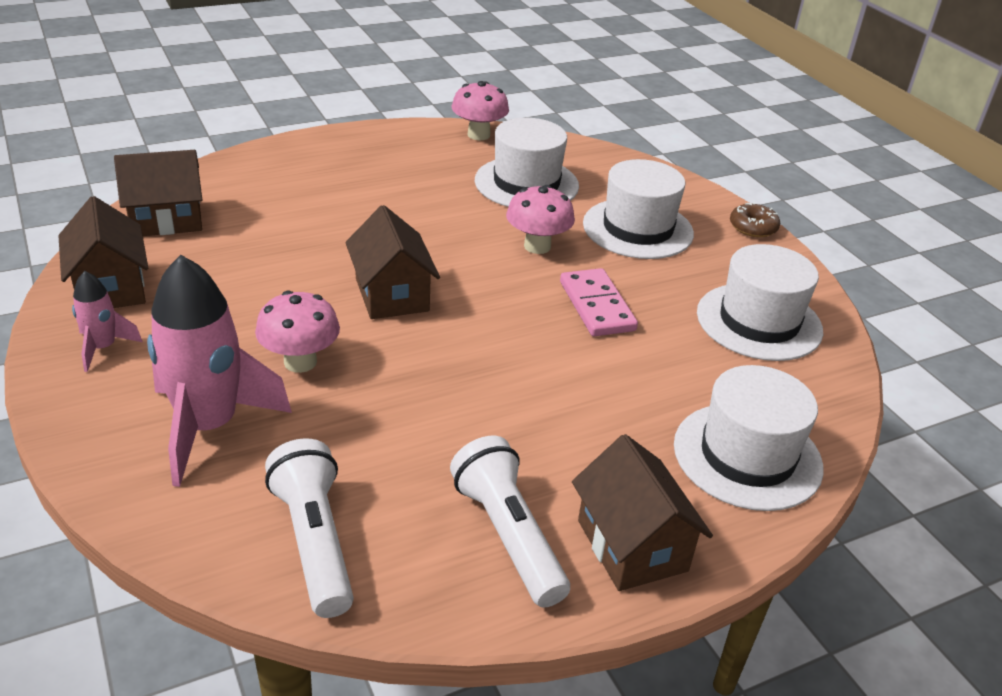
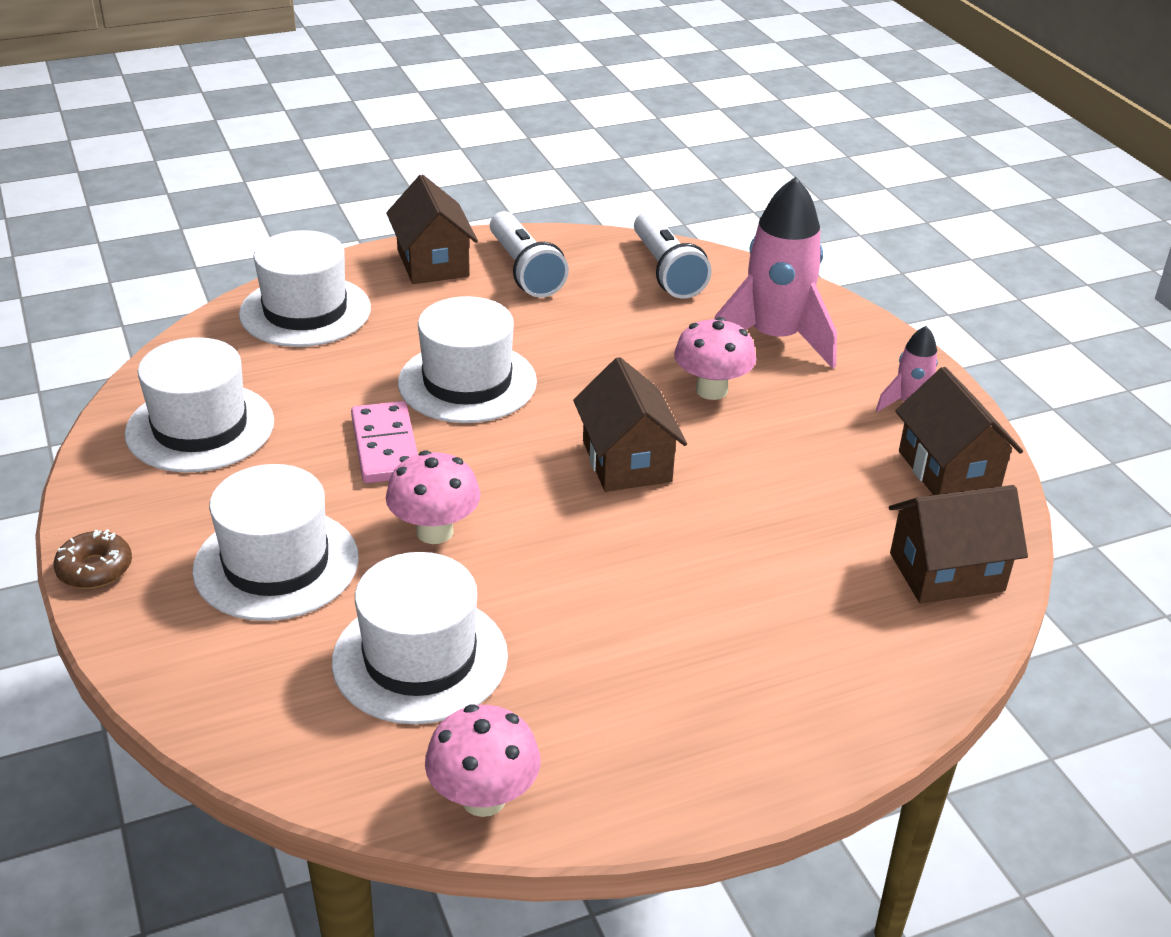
camera: 175 degrees left, 0 degrees up
none -> white hat [398,296,537,423]

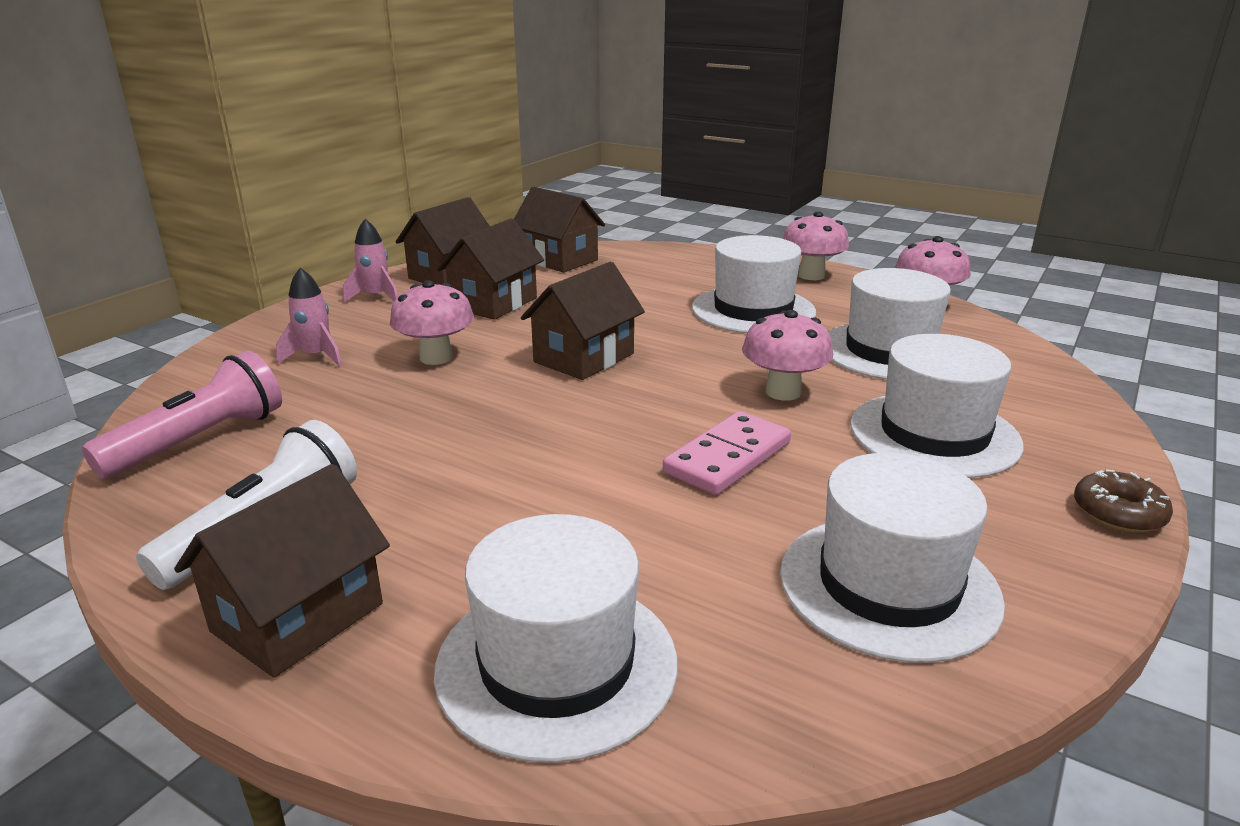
camera: 125 degrees left, 10 degrees down
white hat [398,296,537,423] -> white hat moved to [692,235,816,333]
white flashlight [634,211,712,299] -> pink flashlight [82,351,282,479]
pink rocket [714,177,837,369] -> pink rocket [276,268,342,367], size x0.49
none -> brown house [437,218,544,320]
none -> pink mushroom [783,211,849,280]

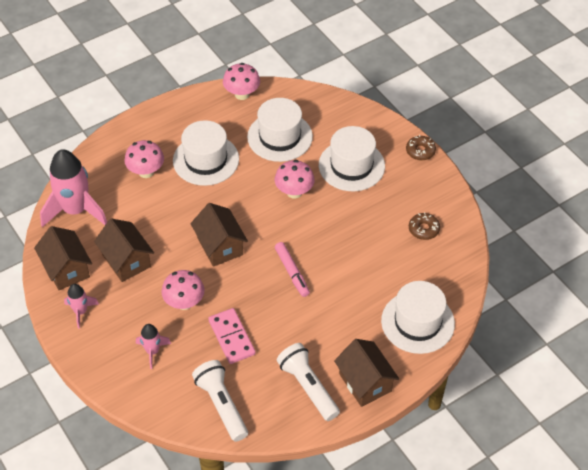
camera: 65 degrees left, 25 degrees up
pink flashlight [82,351,282,479] -> white flashlight [192,360,248,442]
brown house [514,187,605,272] -> pink rocket [40,149,107,227]
pink domino [663,411,791,495] -> pink domino moved to [208,308,256,364]
white hat [780,453,1005,663] -> brown donut [409,212,440,240]
pink mushroom [783,211,849,280] -> pink mushroom moved to [125,140,164,178]
none -> pink marker [275,242,310,297]

